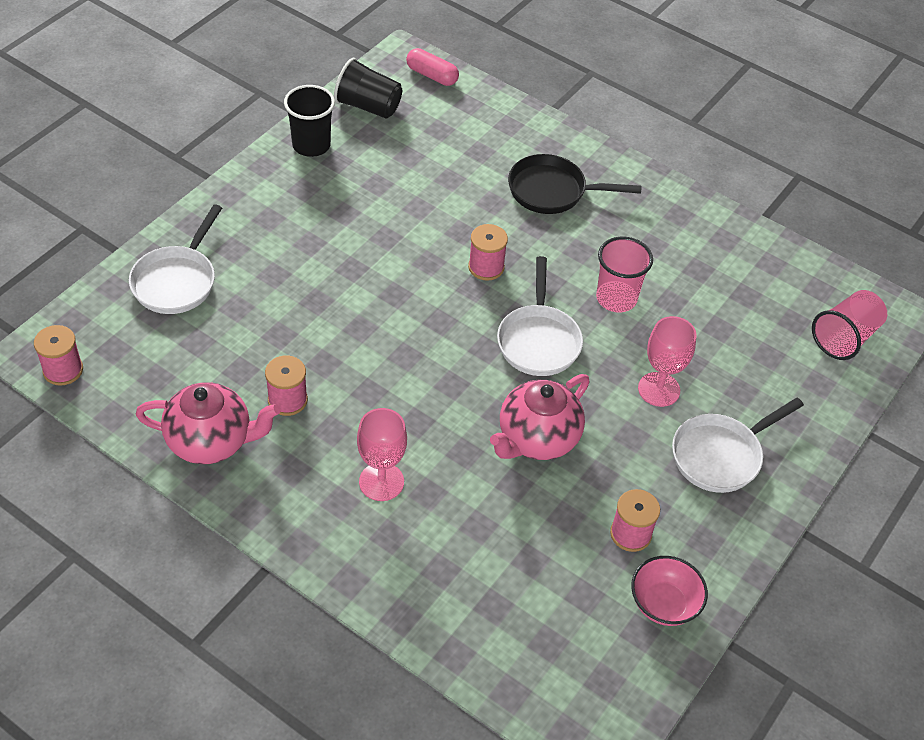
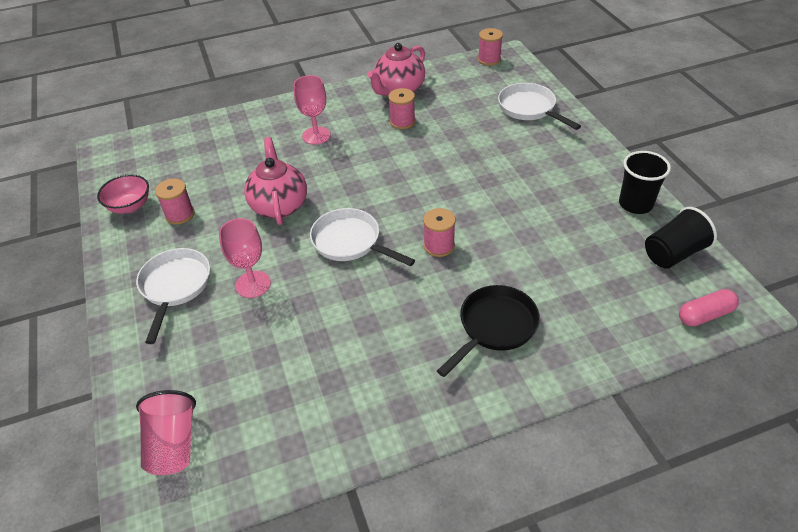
camera: 130 degrees right, 5 degrees down
pink cup [596,237,653,312] -> none

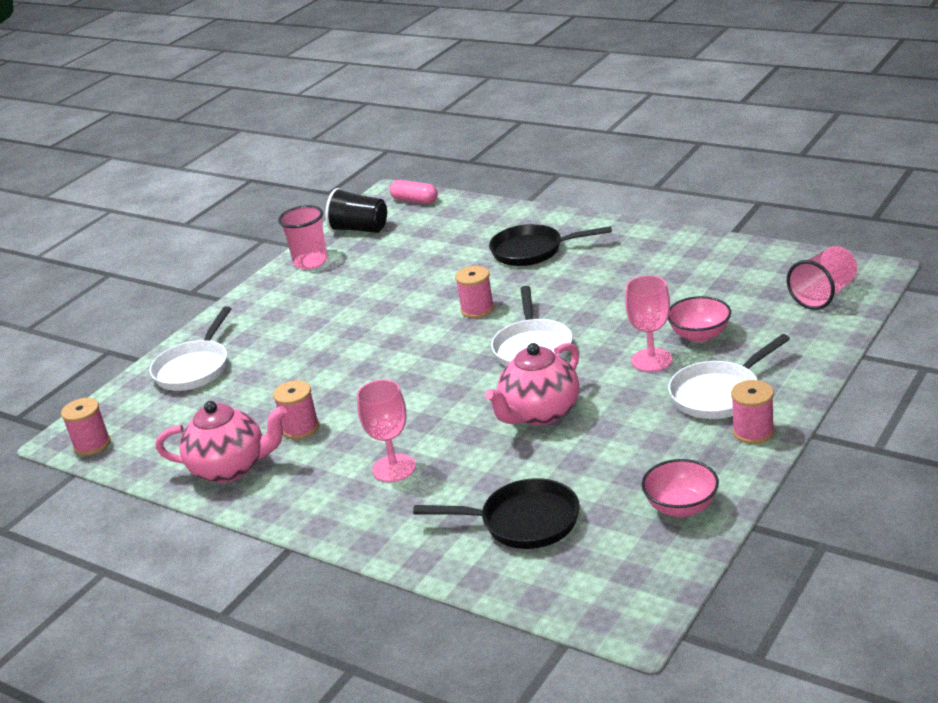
camera: 125 degrees left, 15 degrees down
pink spool [155,179,194,224] -> pink spool moved to [731,380,774,444]
black cup [619,151,671,214] -> pink cup [278,205,328,270]
none -> black pan [413,478,580,549]
none -> pink bowl [668,296,731,342]

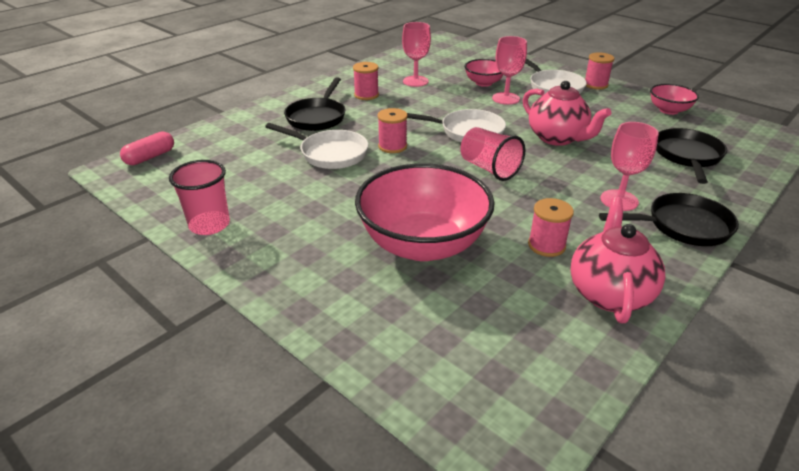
camera: 85 degrees left, 5 degrees up
pink spool [61,398,111,455] -> pink spool moved to [353,62,379,100]
white pan [149,306,231,391] -> white pan moved to [265,123,368,169]
black cup [326,188,387,233] -> none
pink cup [787,246,857,310] -> pink cup moved to [460,127,525,181]
none -> pink bowl [355,163,494,261]
none -> pink goblet [402,22,431,87]
none -> black pan [599,193,739,246]

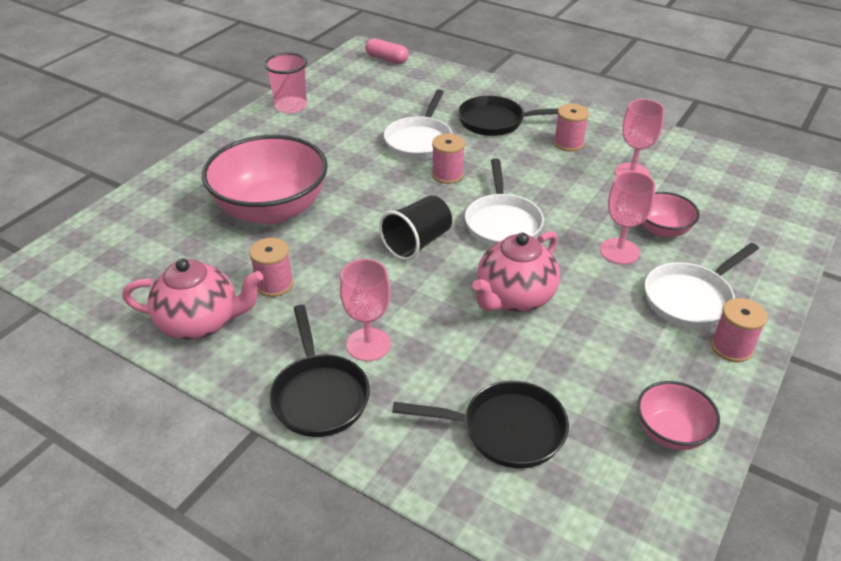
camera: 80 degrees right, 5 degrees up
pink cup [460,127,525,181] -> black cup [379,195,452,260]

